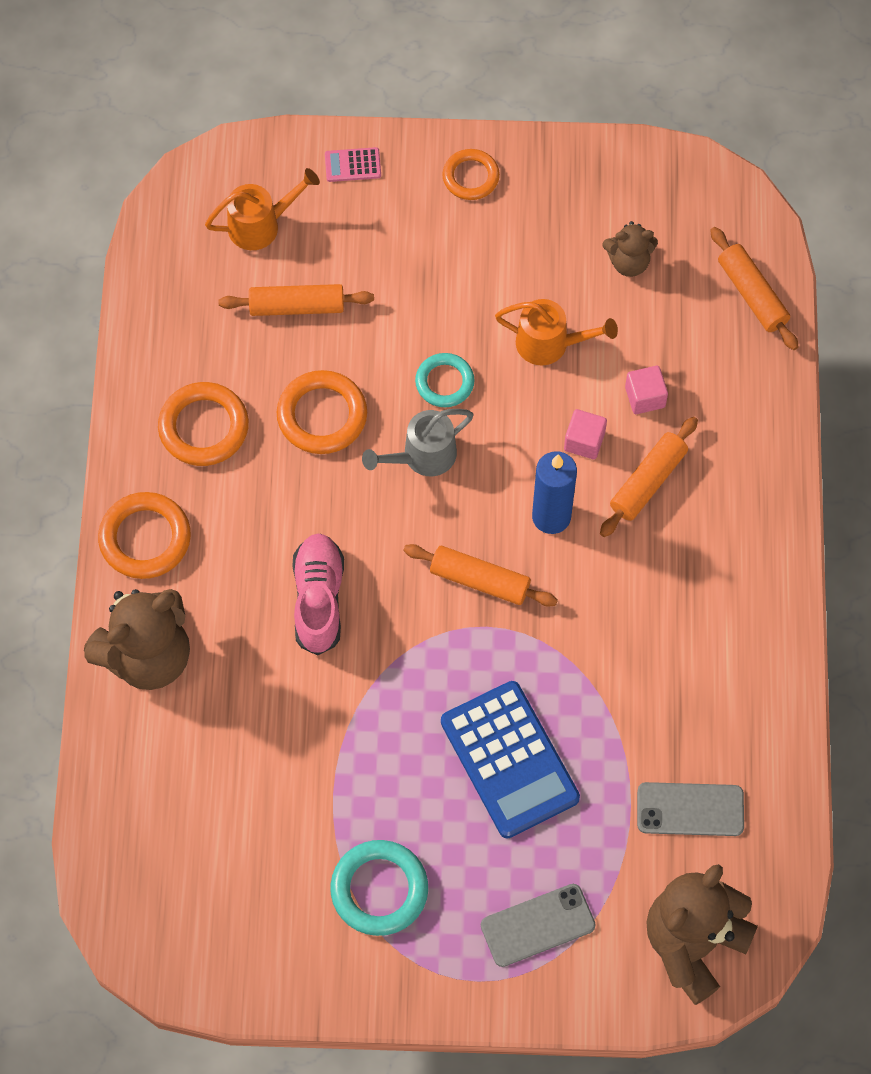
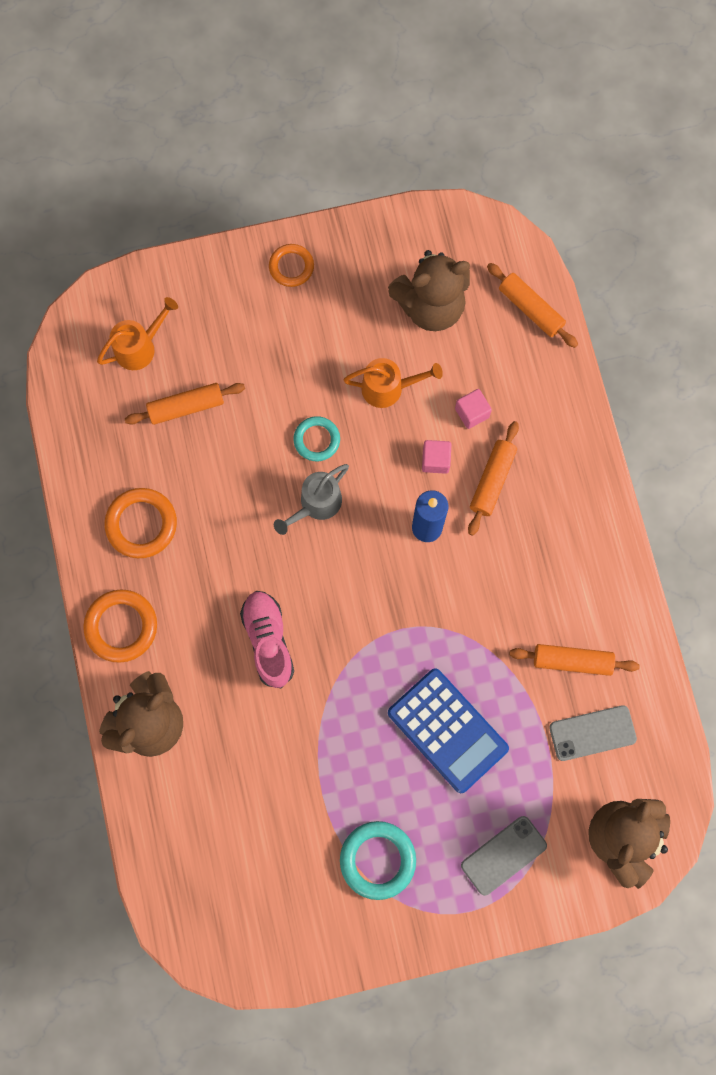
camera: 15 degrees left, 10 degrees up
orange ring [277,370,367,454] -> none
pink calculator [325,147,381,182] -> none
orange rolling pin [403,544,558,607] -> orange rolling pin moved to [509,644,639,676]
brown teddy bear [603,221,658,277] -> brown teddy bear [388,250,470,331], size x1.91

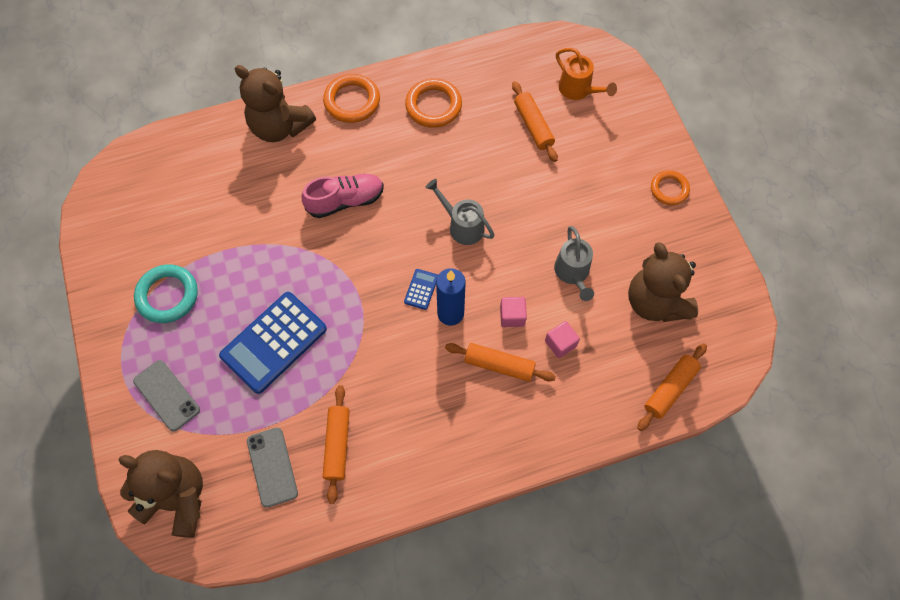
camera: 85 degrees right, 10 degrees down
turquoise ring [293,416,340,461] -> none
orange watering can [343,358,443,408] -> grey watering can [554,226,594,301]
none -> blue calculator [404,269,438,310]

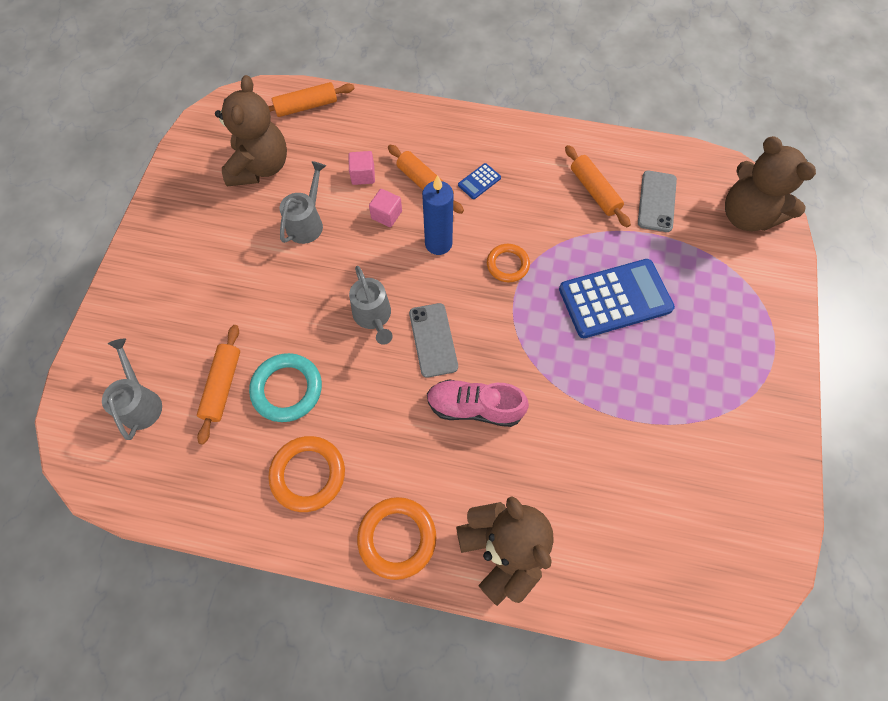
camera: 150 degrees left, 0 degrees up
grey phone [133,360,200,431] -> grey phone moved to [409,303,458,378]
turquoise ring [134,264,198,323] -> turquoise ring moved to [249,353,322,422]
orange rolling pin [323,385,350,504] -> orange rolling pin turned 60 degrees counterclockwise [565,145,631,227]
blue calculator [404,269,438,310] -> blue calculator moved to [458,163,501,199]
orange watering can [556,48,617,100] -> grey watering can [102,338,162,440]
orange ring [651,170,690,205] -> orange ring moved to [487,244,530,282]

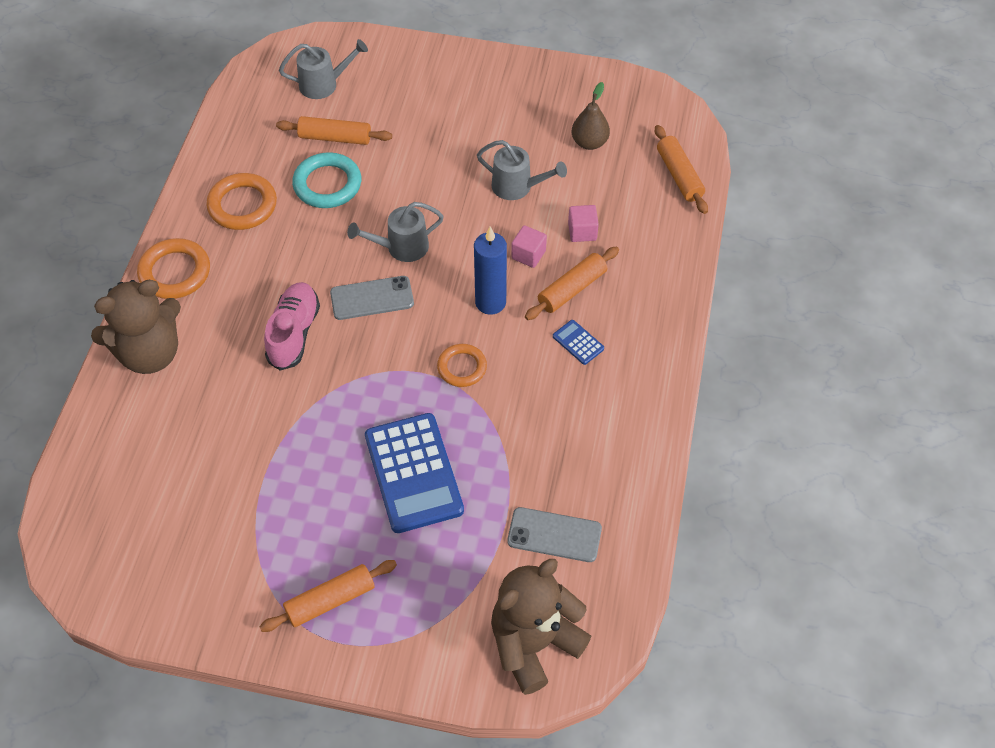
camera: 90 degrees right, 10 degrees down
brown teddy bear [215,75,287,187] -> brown pear [572,82,610,150]
orange rolling pin [565,145,631,227] -> orange rolling pin moved to [259,560,397,632]

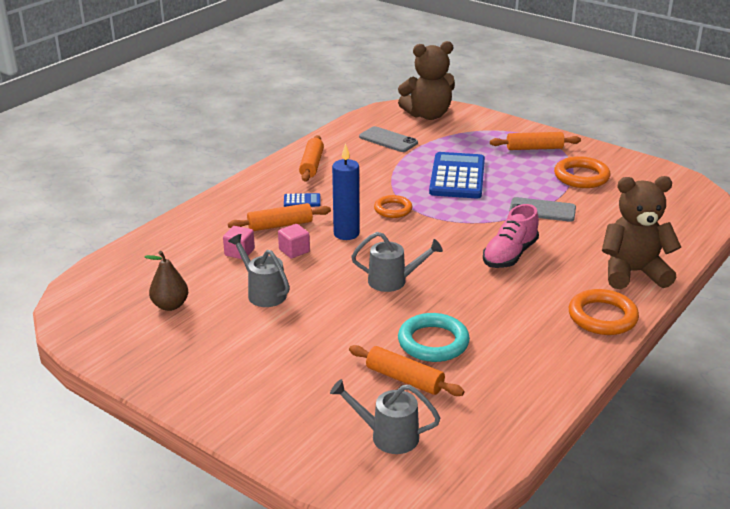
camera: 155 degrees left, 25 degrees down
orange ring [206,173,277,230] -> orange ring moved to [554,156,610,188]
grey phone [330,276,414,320] -> grey phone moved to [509,197,576,222]
blue calculator [553,320,604,365] -> blue calculator turned 75 degrees counterclockwise [284,193,320,207]
orange rolling pin [655,125,708,214] -> orange rolling pin moved to [299,135,324,181]

